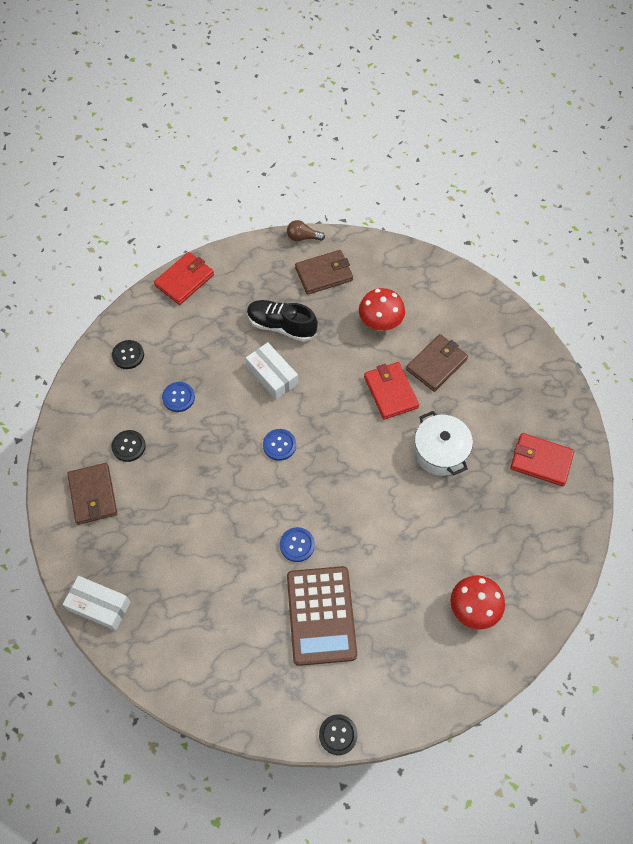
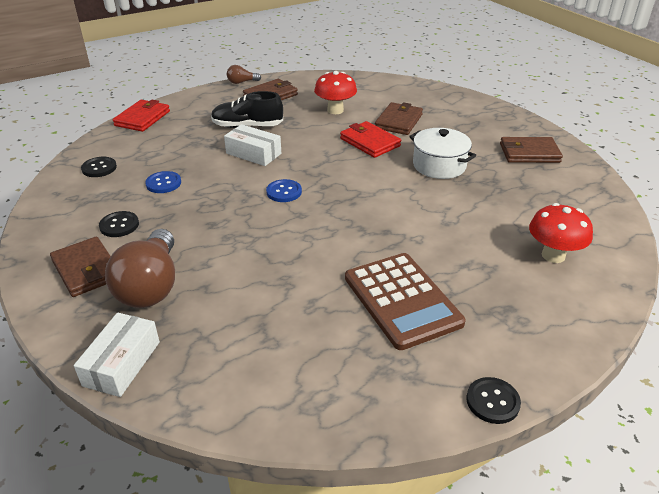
camera: 20 degrees left, 25 degrees down
white box [63,576,131,631] -> white box turned 75 degrees counterclockwise [74,313,160,397]
blue button [280,527,315,562] -> none
red wallet [510,433,574,486] -> brown wallet [500,137,563,163]
none -> brown light bulb [105,229,175,308]

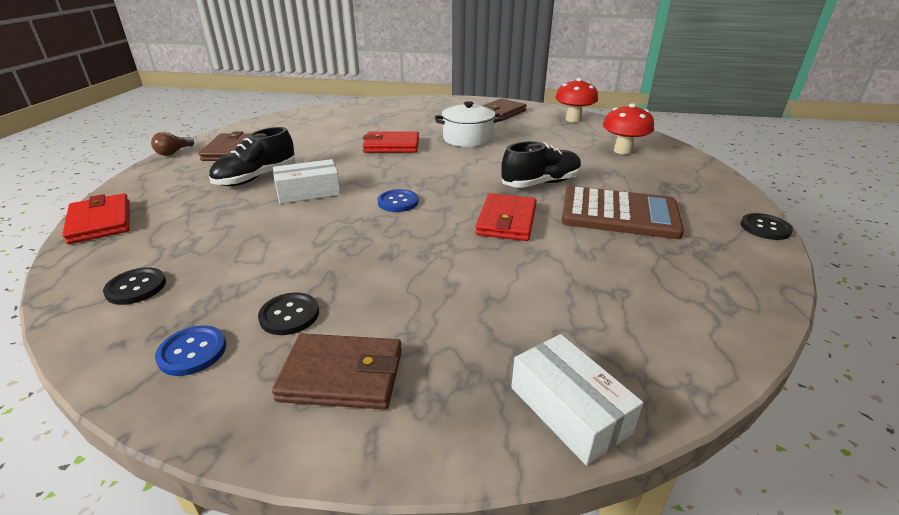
camera: 50 degrees left, 5 degrees down
brown light bulb [105,229,175,308] -> none
blue button [145,171,181,193] -> blue button moved to [155,326,226,376]
red mushroom [314,71,357,114] -> red mushroom moved to [555,78,598,122]
brown wallet [375,102,423,135] -> none
none -> red wallet [475,193,537,241]
none -> black shoe [501,141,582,188]

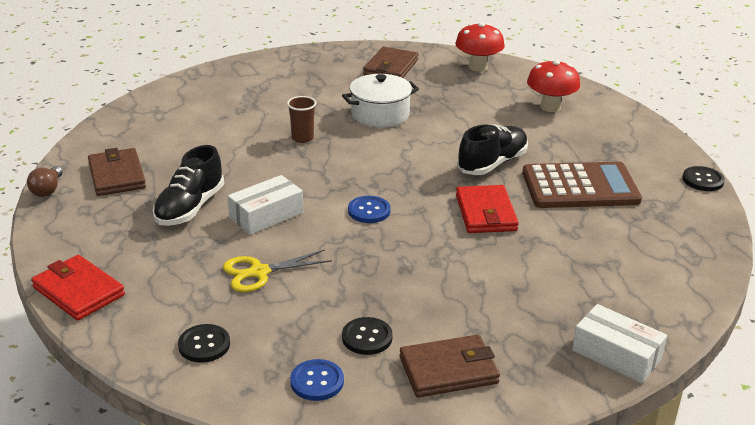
camera: 20 degrees left, 0 degrees up
red wallet [363,132,419,153] -> brown cup [287,96,316,143]
none -> yellow scissors [223,249,332,292]

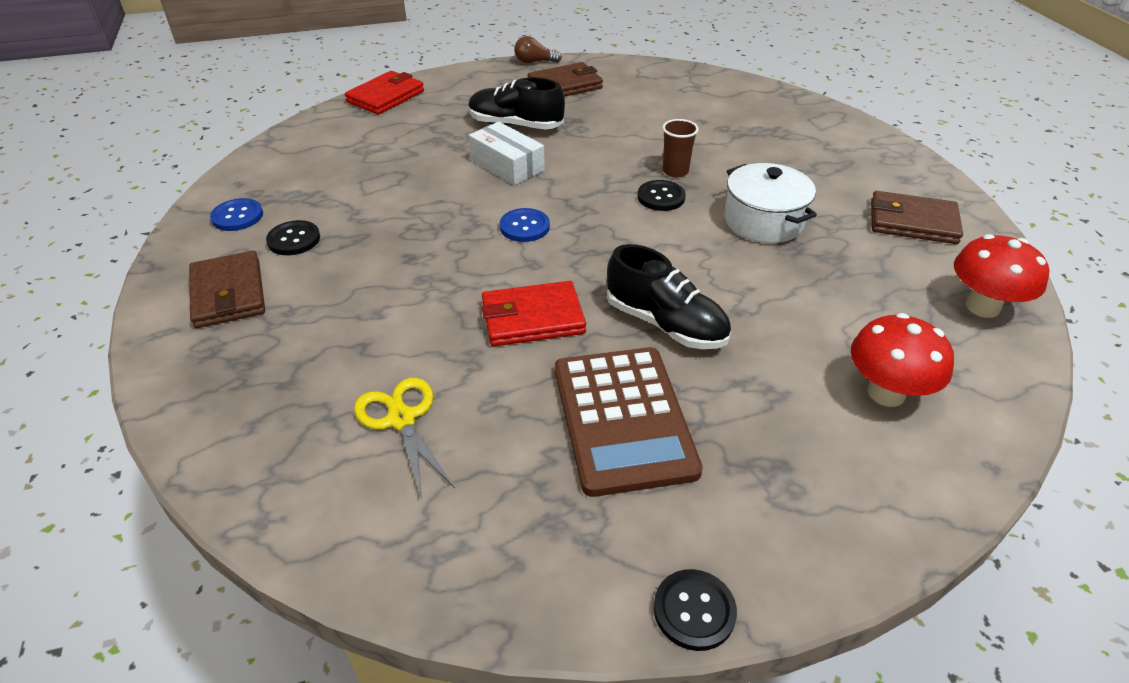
camera: 85 degrees right, 10 degrees up
black button [178,324,230,363] -> black button moved to [637,180,686,211]
yellow scissors [223,249,332,292] -> yellow scissors moved to [354,378,455,499]
white box [572,304,667,383] -> none

